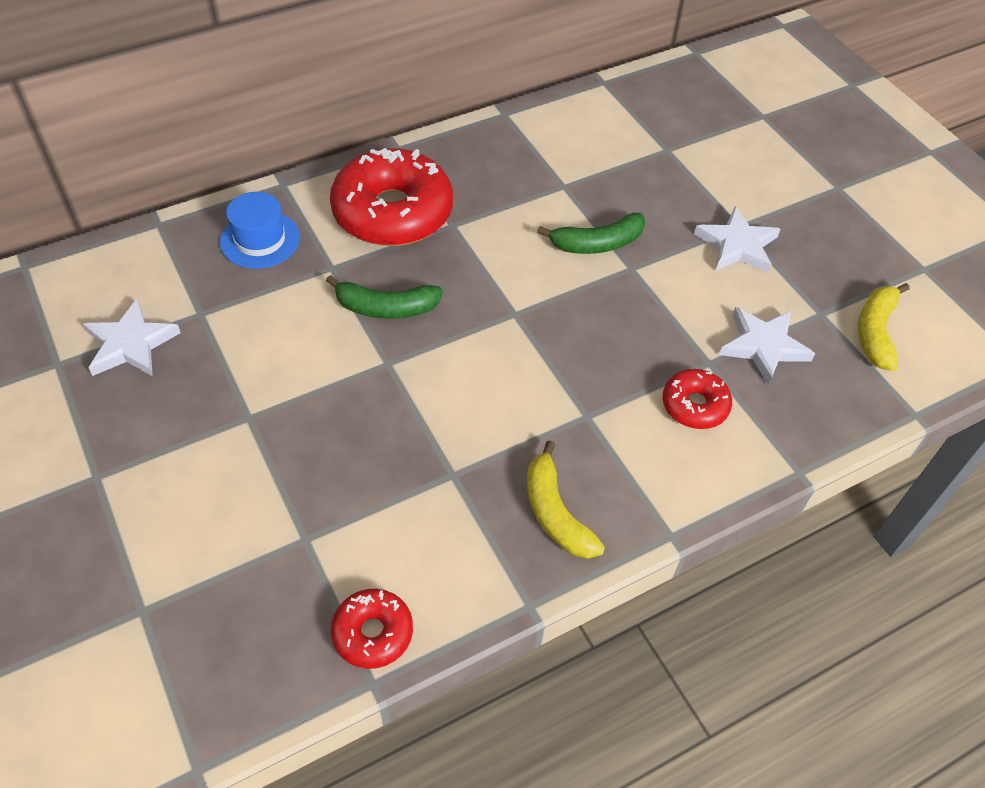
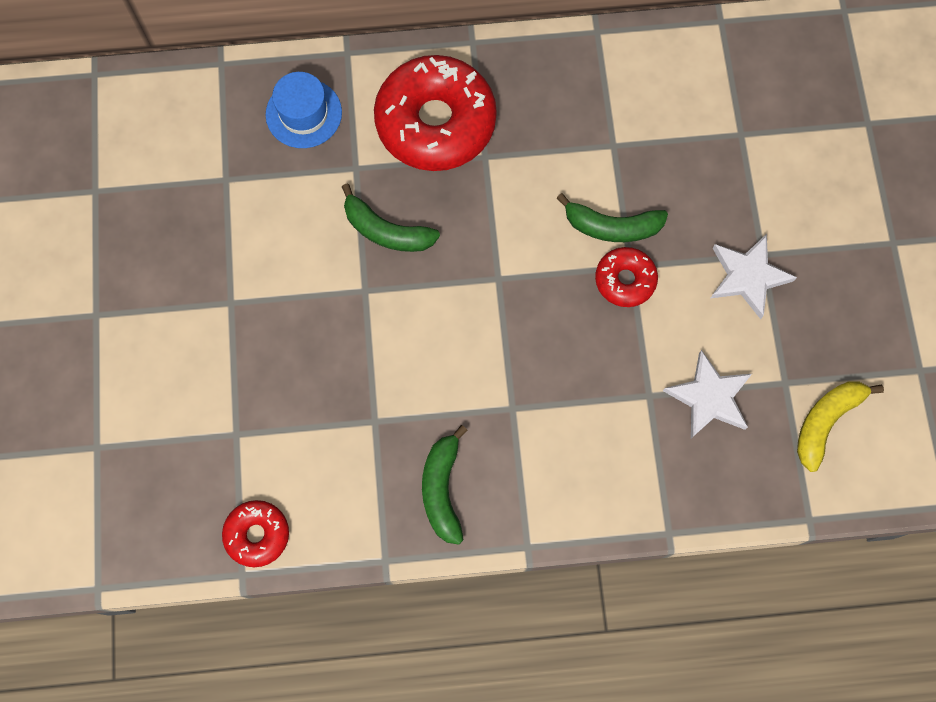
camera: 25 degrees right, 20 degrees up
white star [83,299,181,376] -> none
yellow banana [527,441,605,559] -> green banana [422,425,468,545]
red donut [663,369,732,429] -> red donut moved to [595,247,658,307]

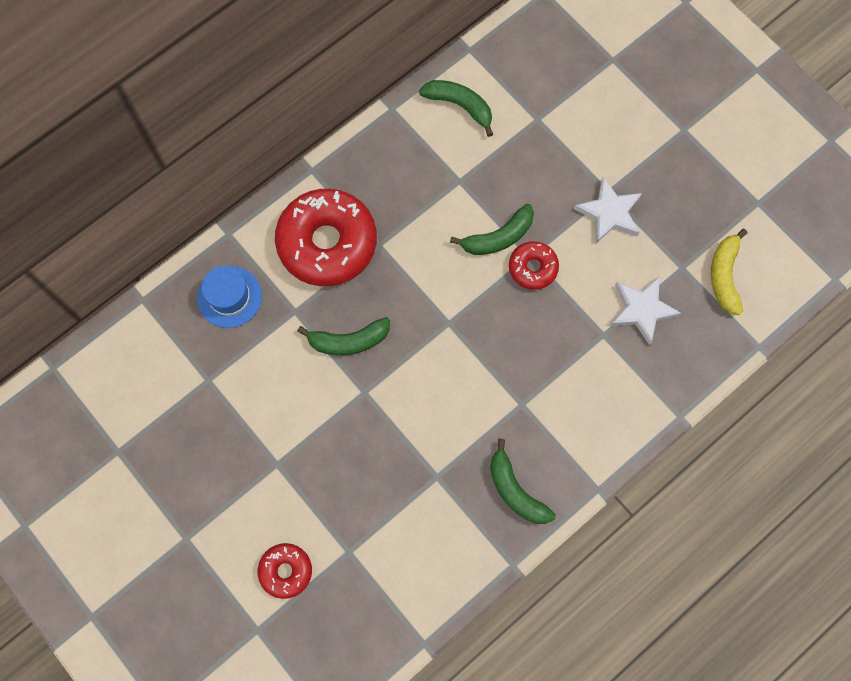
camera: 35 degrees left, 0 degrees up
red donut [222,500,289,567] -> red donut moved to [258,543,312,599]
none -> green banana [419,80,493,137]

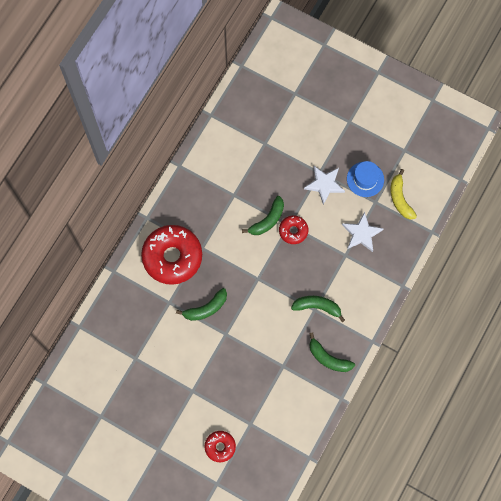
camera: 20 degrees left, 0 degrees up
blue hat [197,266,262,328] -> blue hat moved to [347,161,384,197]
green banana [419,80,493,137] -> green banana moved to [291,296,345,322]

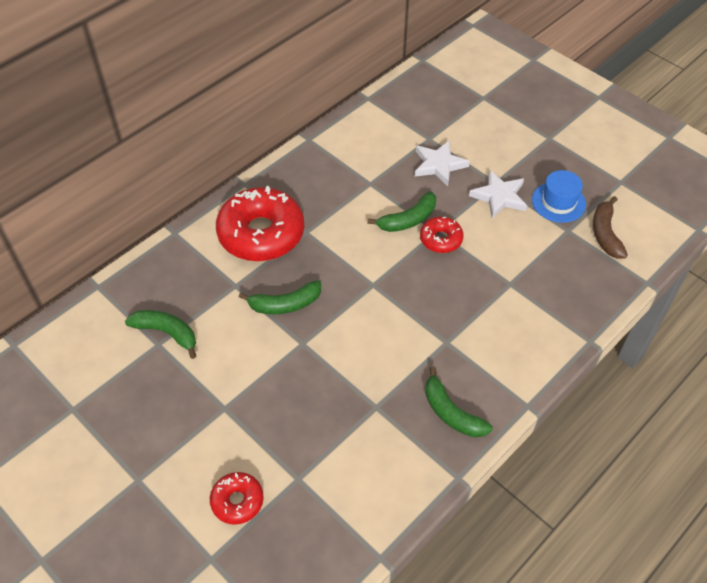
camera: 15 degrees right, 20 degrees down
green banana [291,296,345,322] -> green banana moved to [125,310,196,359]
white star [342,212,384,252] -> white star moved to [414,141,470,186]
yellow banana [390,169,417,219] -> brown banana [593,196,628,258]

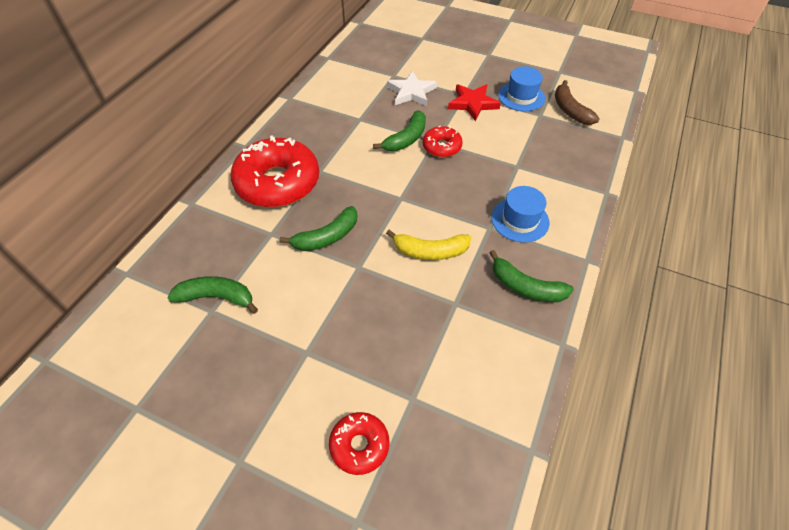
camera: 20 degrees left, 0 degrees up
white star [469,170,527,218] -> red star [448,84,501,121]
none -> yellow banana [386,230,471,260]
none -> blue hat [491,186,549,242]

